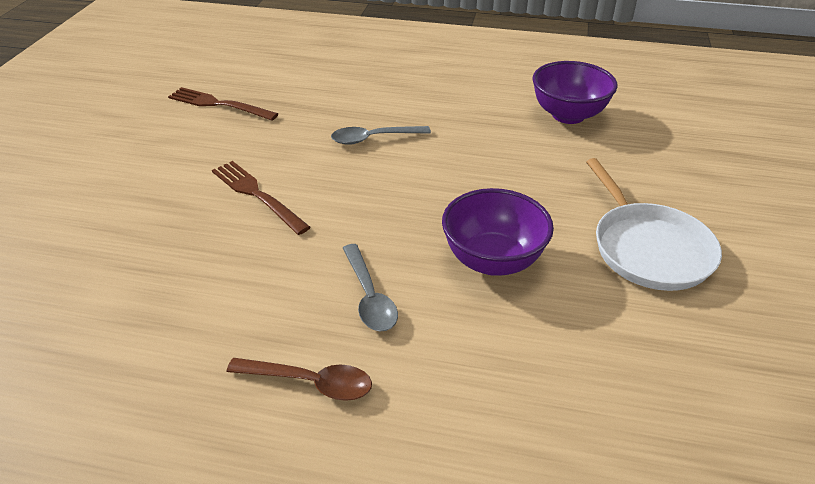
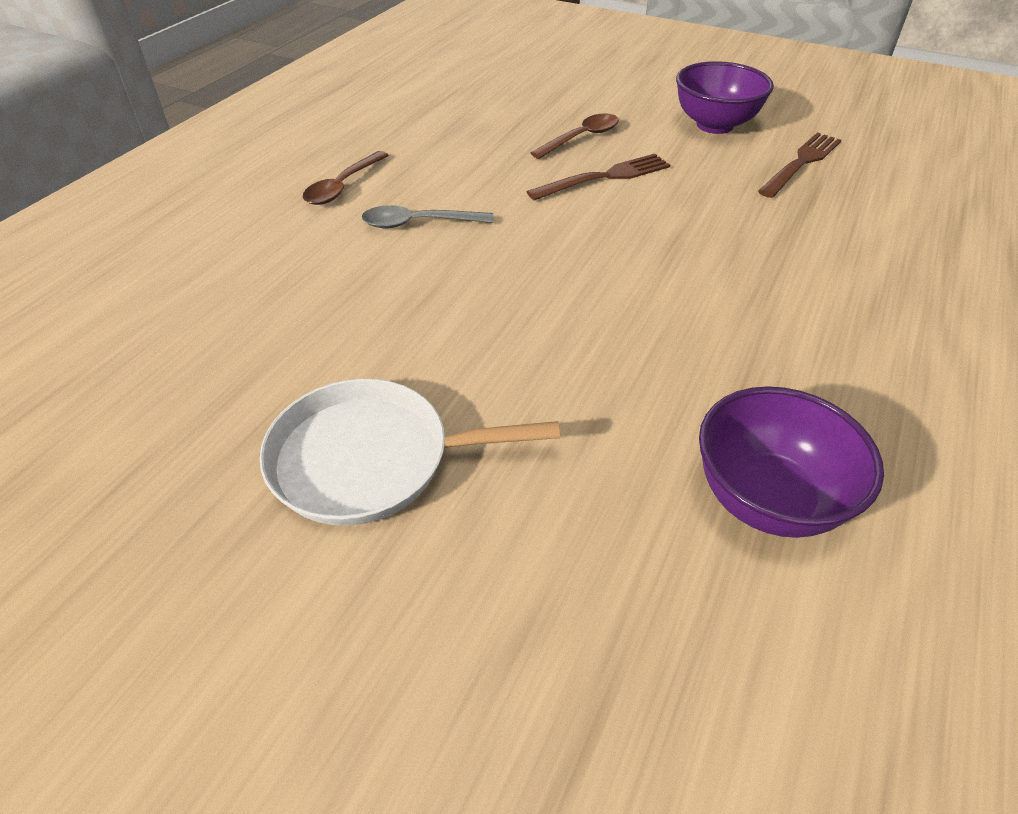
camera: 105 degrees right, 5 degrees up
grey spoon [331,126,431,145] -> none
purple bowl [442,188,554,276] -> purple bowl moved to [676,61,774,134]
none -> brown spoon [531,113,619,159]

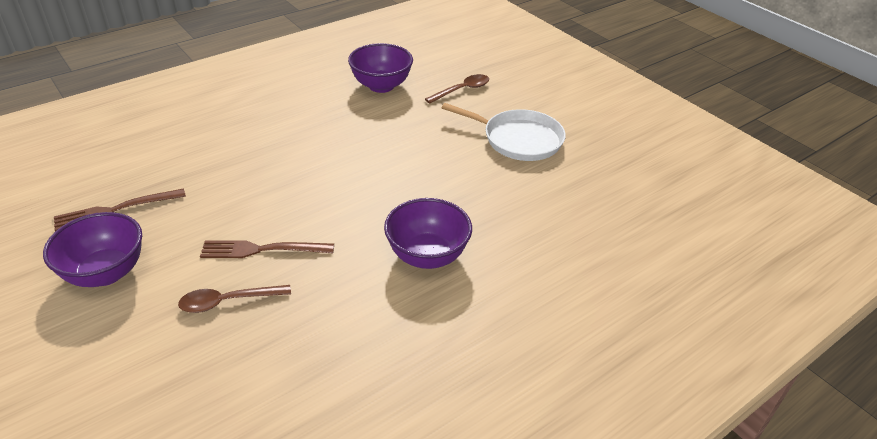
camera: 155 degrees left, 5 degrees down
brown spoon [302,151,389,205] -> brown spoon moved to [425,74,489,104]
grey spoon [361,205,494,228] -> purple bowl [384,198,472,269]

